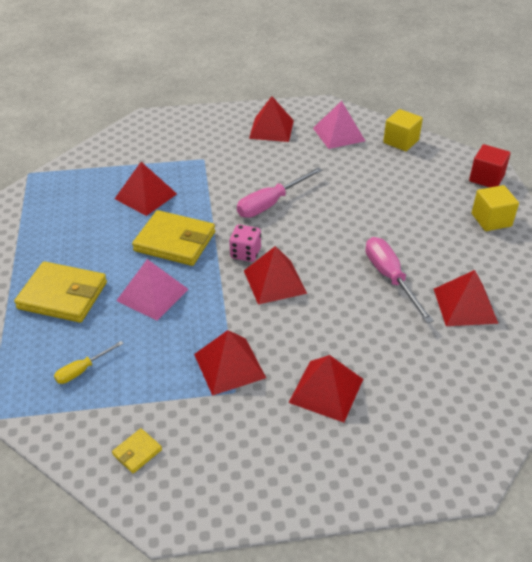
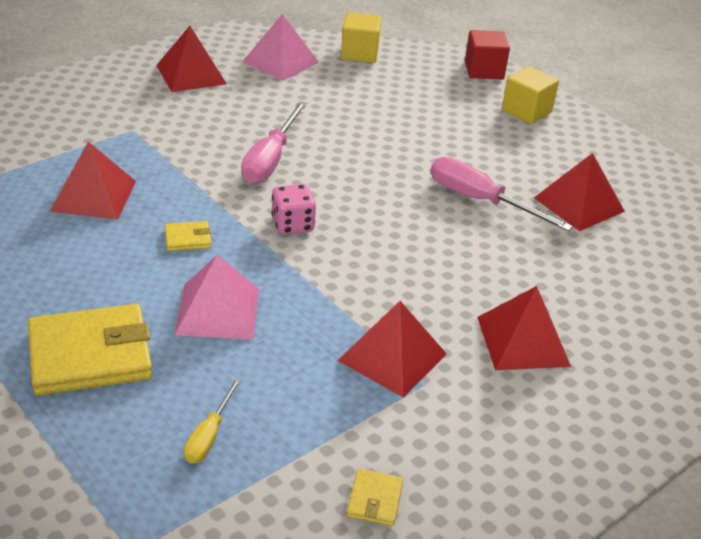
camera: 35 degrees left, 5 degrees down
yellow wallet [132,210,215,266] -> yellow wallet [165,221,211,251], size x0.44
red pyramid [244,246,307,305] -> none

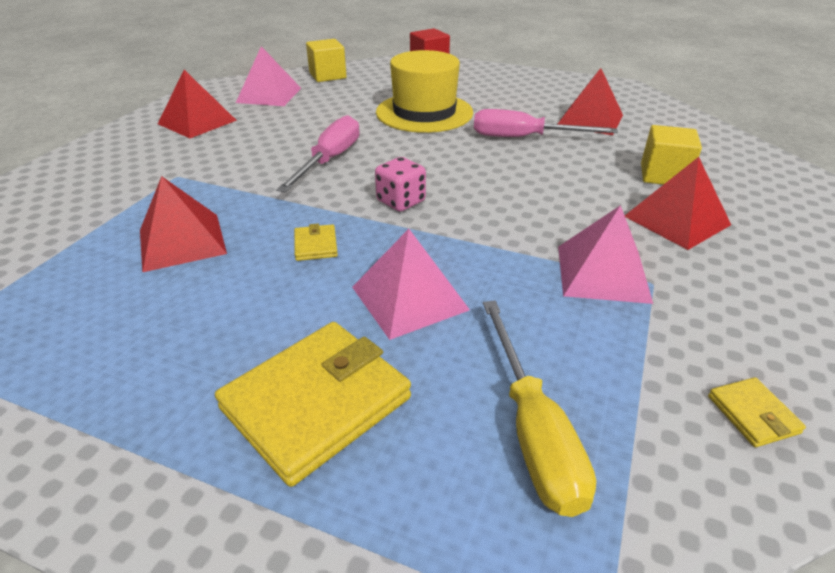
camera: 25 degrees left, 0 degrees up
yellow wallet [165,221,211,251] -> yellow wallet turned 60 degrees counterclockwise [294,224,338,261]
yellow screwdriver [184,378,242,464] -> yellow screwdriver [483,301,596,517], size x1.79
pink screwdriver [241,101,307,184] -> pink screwdriver turned 150 degrees counterclockwise [276,115,360,192]
red pyramid [337,301,446,398] -> pink pyramid [558,205,653,304]
yellow cube [502,66,559,124] -> yellow cube moved to [641,125,702,185]
none -> yellow hat [376,50,473,133]

